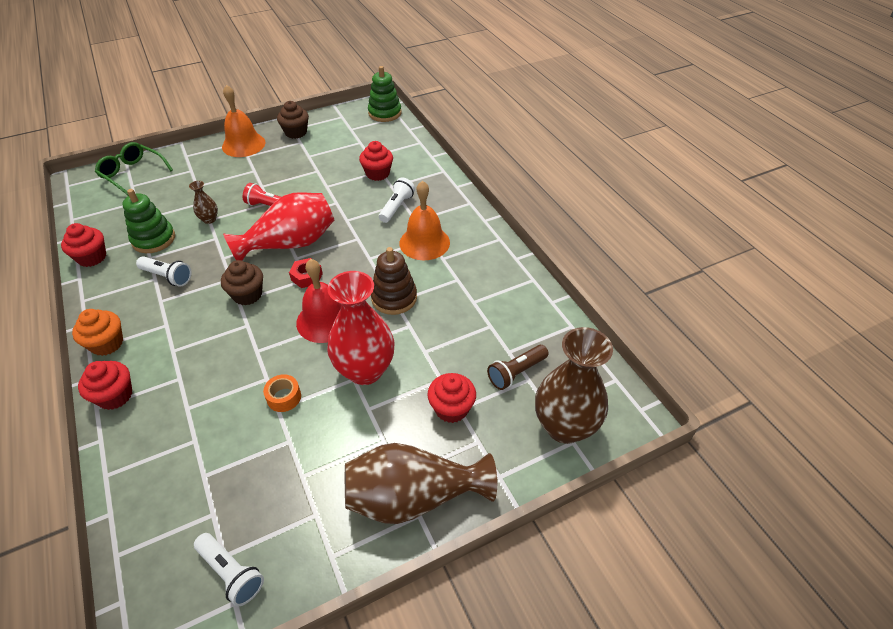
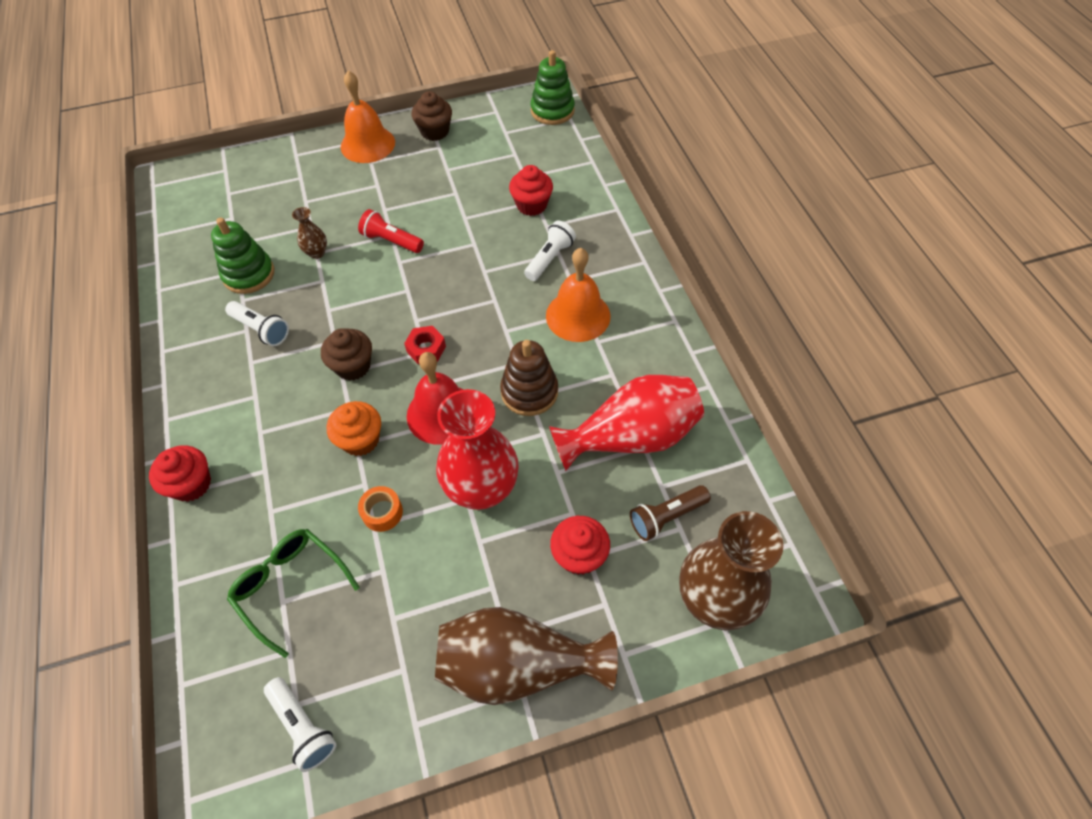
camera: 10 degrees right, 10 degrees up
red cupcake [61,223,106,267] -> none
orange cupcake [72,309,123,356] -> orange cupcake moved to [327,401,381,456]
green glasses [95,142,173,196] -> green glasses moved to [227,529,360,658]
red vase [223,192,334,261] -> red vase moved to [549,375,704,471]

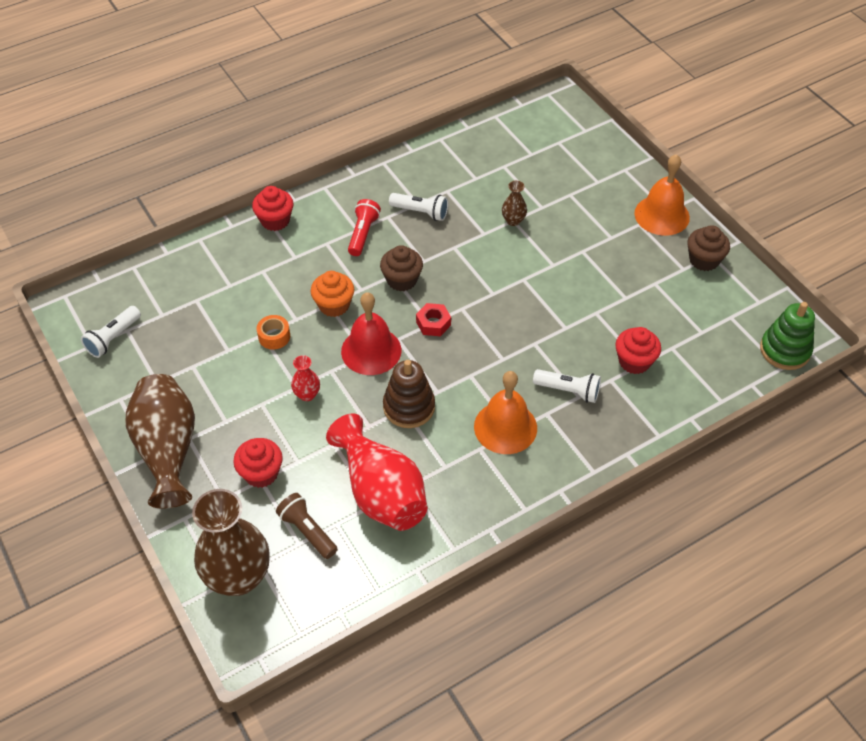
camera: 75 degrees right, 5 degrees down
green stacking toy [211,218,274,294] -> none
white flashlight [225,301,289,346] -> white flashlight turned 90 degrees counterclockwise [389,193,448,221]
green glasses [227,529,360,658] -> none
red flashlight [358,209,424,253] -> red flashlight moved to [348,199,381,256]
red vase [436,389,519,510] -> red vase [291,355,320,401], size x0.44

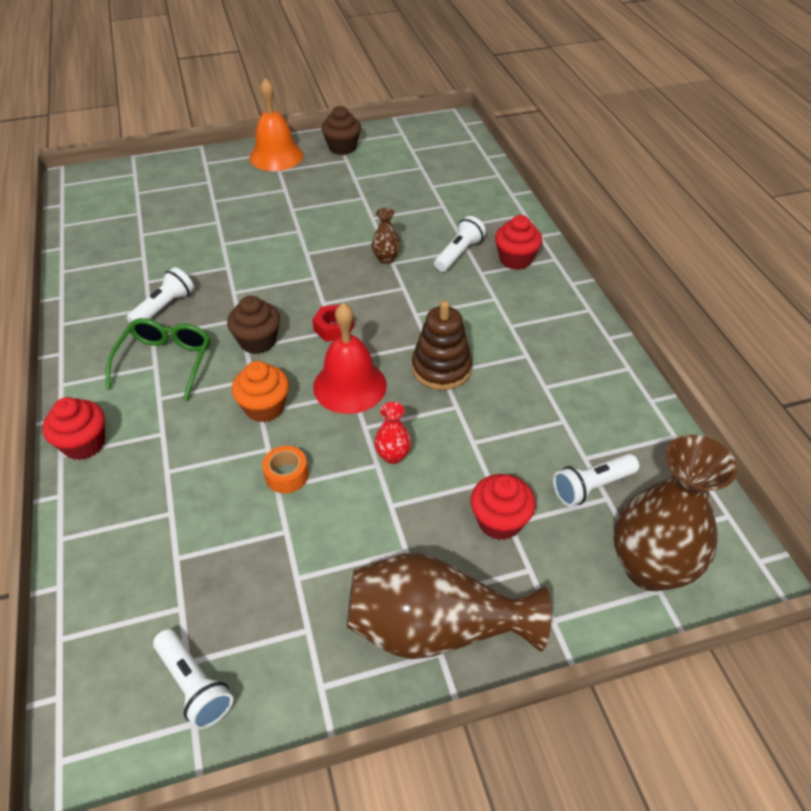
camera: 75 degrees left, 5 degrees down
brown flashlight [276,493,338,559] -> white flashlight [553,454,639,507]
red vase [326,413,428,531] -> none
red flashlight [348,199,381,256] -> green glasses [106,318,210,401]
orange bell [474,371,537,454] -> none
brown vase [502,181,527,226] -> brown vase moved to [372,208,401,264]
red cupcake [615,327,661,374] -> red cupcake moved to [495,215,542,270]
green stacking toy [760,302,815,370] -> none

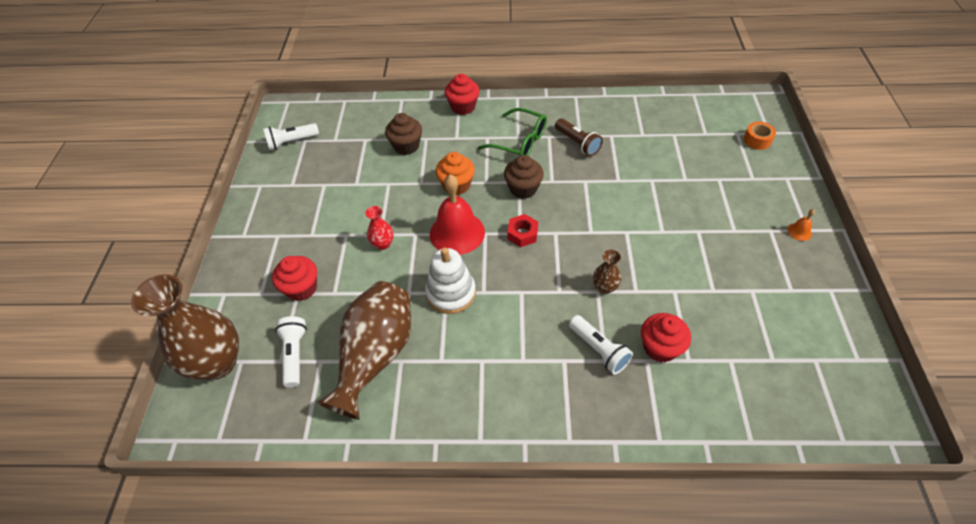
camera: 110 degrees right, 5 degrees up
white flashlight [127,267,194,323] -> brown flashlight [555,118,603,156]
orange bell [249,78,303,171] -> orange bell [787,209,815,241], size x0.41
orange tape [262,446,308,493] -> orange tape moved to [744,122,776,150]
brown cupcake [321,106,361,155] -> brown cupcake moved to [385,113,422,155]
brown vase [347,553,552,659] -> brown vase moved to [317,281,411,420]
brown stacking toy [412,301,472,390] -> white stacking toy [425,247,476,314]
red cupcake [495,215,542,270] -> red cupcake moved to [641,313,691,363]

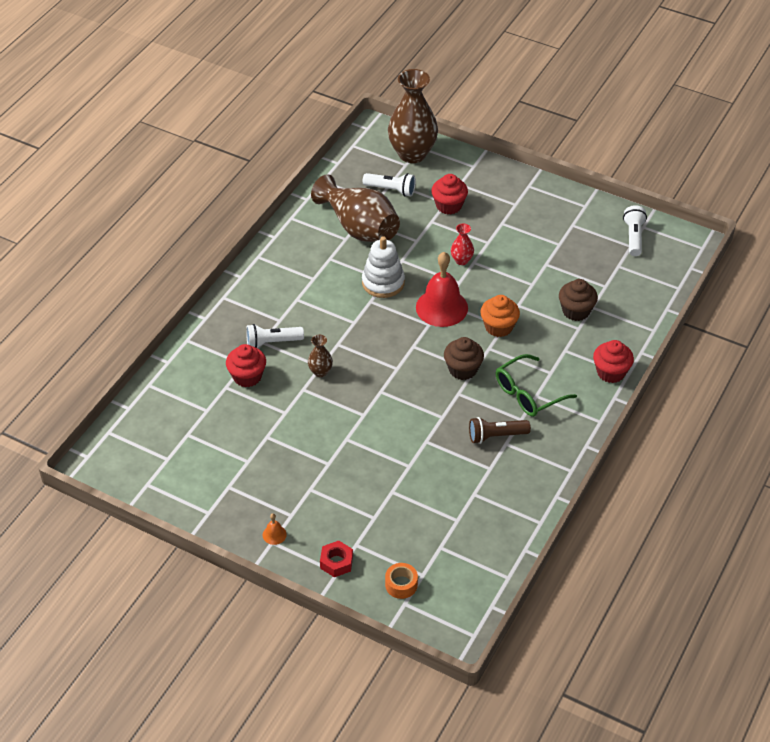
camera: 115 degrees right, 5 degrees down
red nut [507,214,538,247] -> red nut moved to [320,541,353,577]

